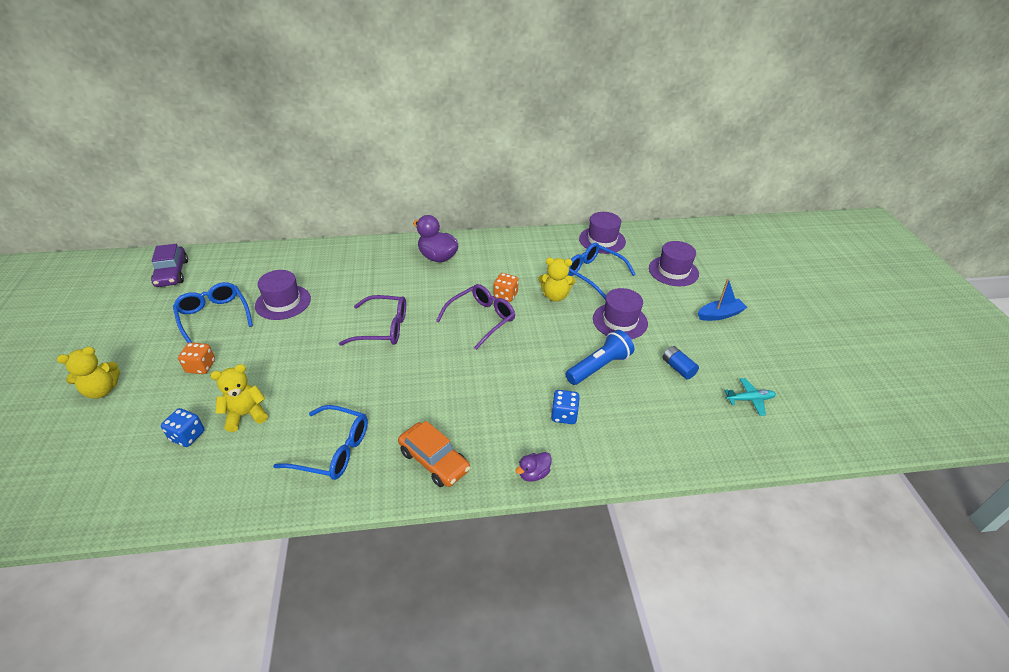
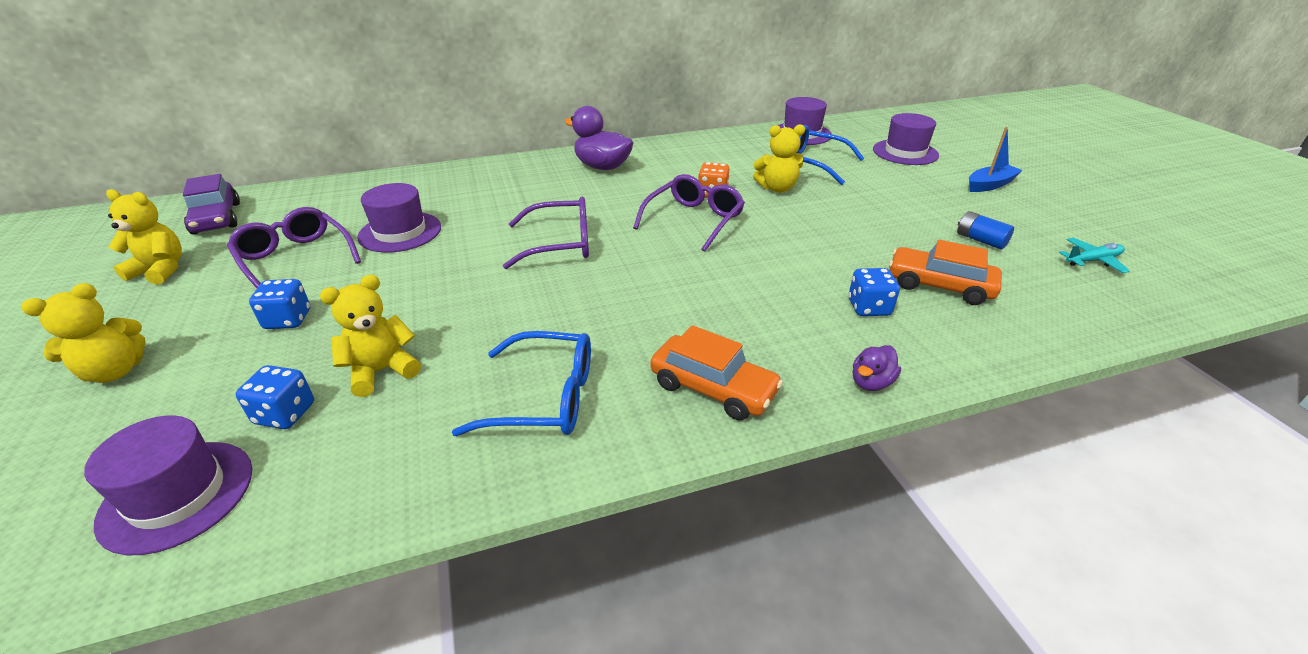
camera: 10 degrees left, 5 degrees down
blue glasses [173,282,253,343] -> purple glasses [227,207,361,288]
orange dice [178,342,215,374] -> blue dice [249,279,310,329]
blue flashlight [565,330,634,385] -> none
purple hat [593,288,648,339] -> purple hat moved to [84,415,252,555]
none -> yellow teddy bear [106,189,182,285]
none -> orange car [889,240,1002,305]

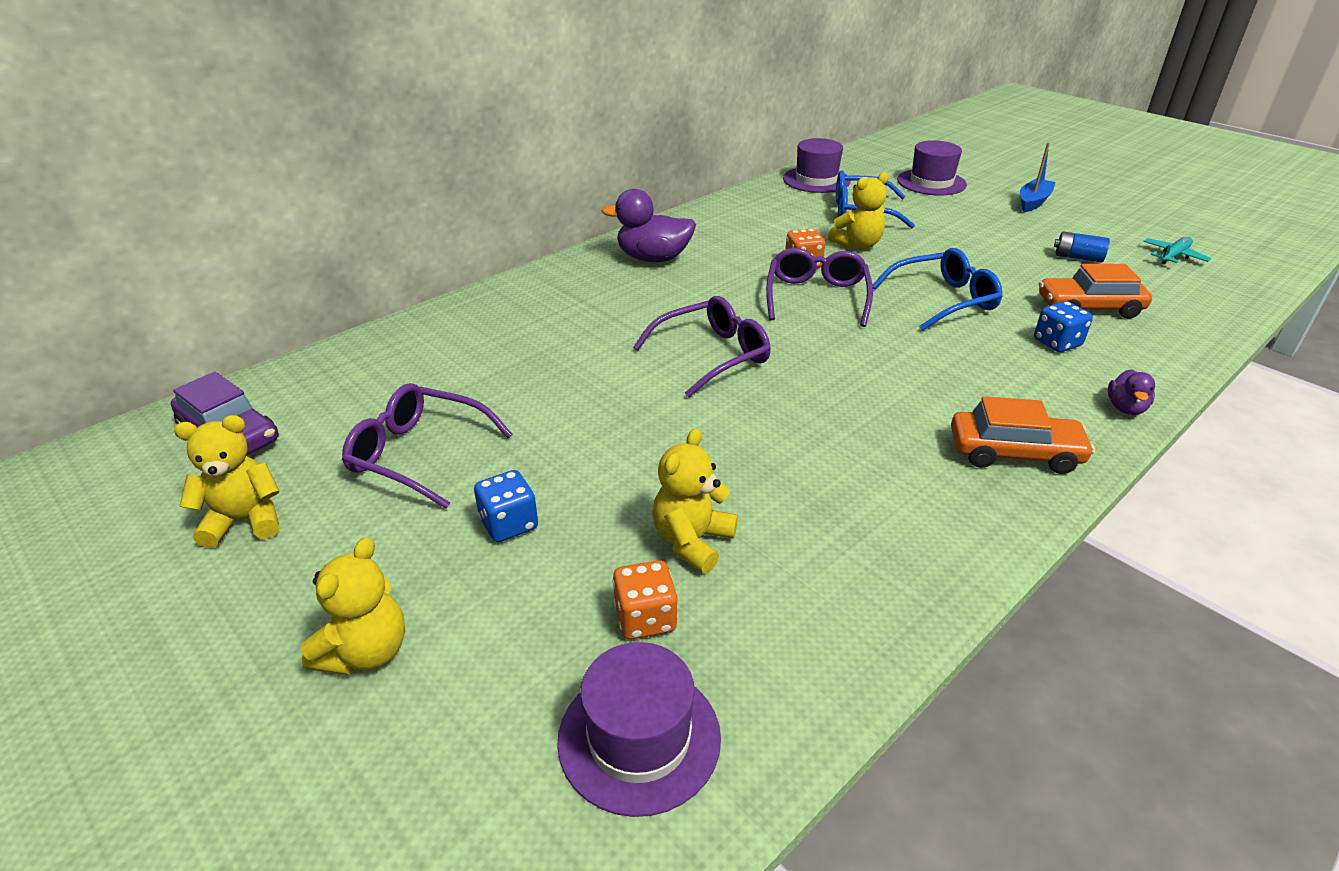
camera: 25 degrees left, 0 degrees up
blue dice [236,365,314,429] -> orange dice [613,560,678,639]
purple hat [357,183,441,253] -> none
blue glasses [452,331,591,436] -> blue glasses moved to [873,248,1002,331]

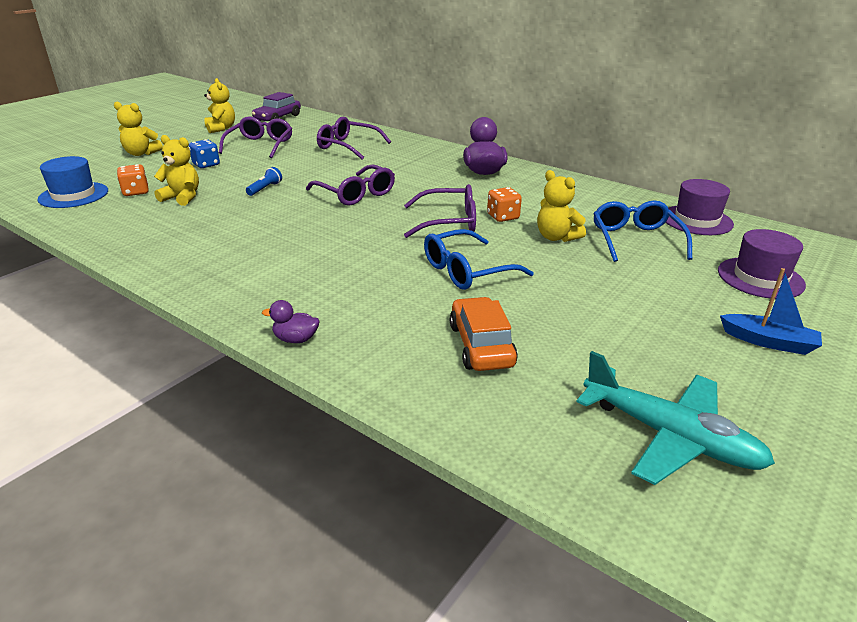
camera: 80 degrees right, 5 degrees down
purple hat [557,642,721,817] -> blue hat [37,156,108,208]
blue glasses [873,248,1002,331] -> blue glasses turned 90 degrees clockwise [424,229,534,290]
orange car [951,396,1095,474] -> none
blue dice [1034,301,1093,352] -> none
blue battery [1054,231,1110,263] -> none
turquoise plane [1143,237,1211,264] -> turquoise plane [576,351,775,485], size x1.97
none -> blue flashlight [246,167,282,196]
none -> purple glasses [317,116,391,159]

